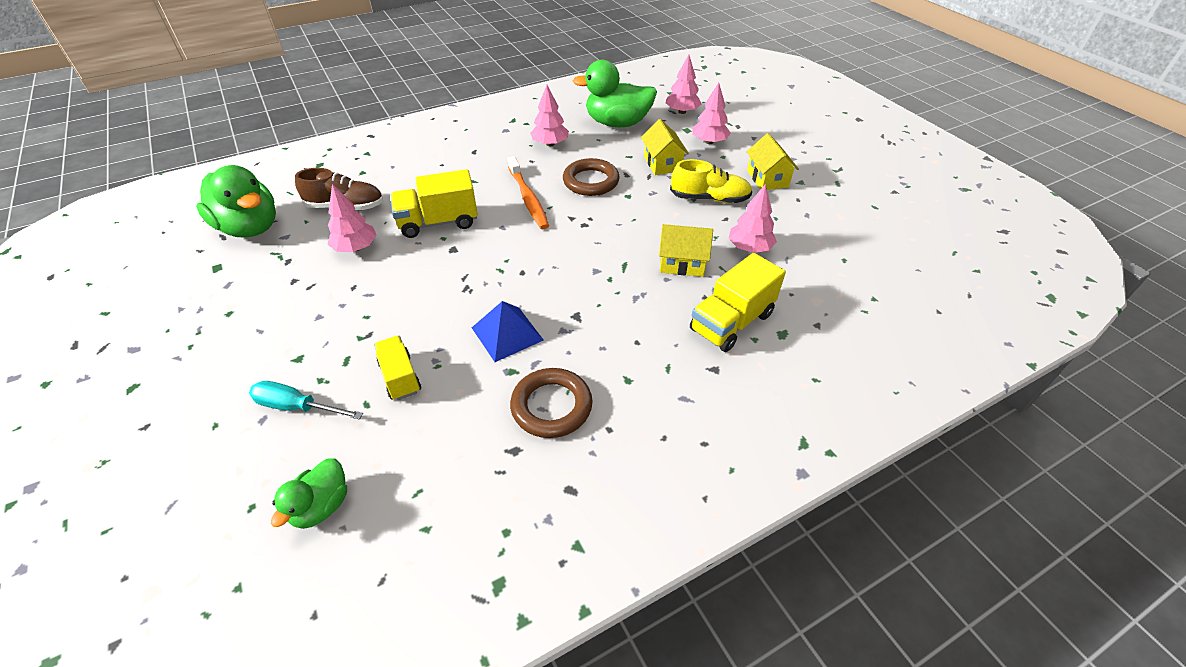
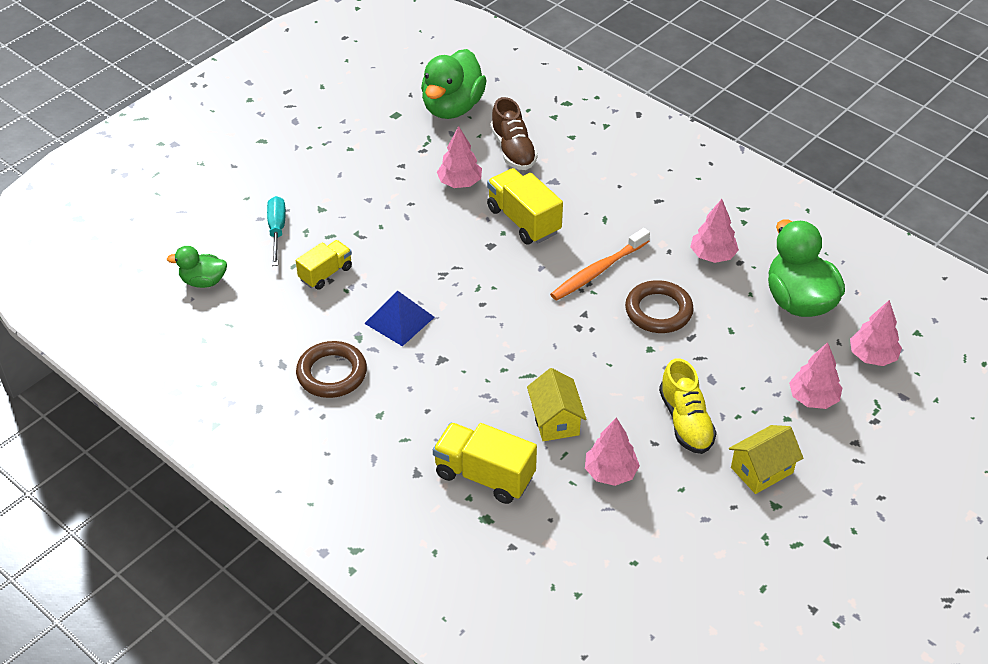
camera: 70 degrees right, 0 degrees up
yellow house [641,119,689,175] -> none

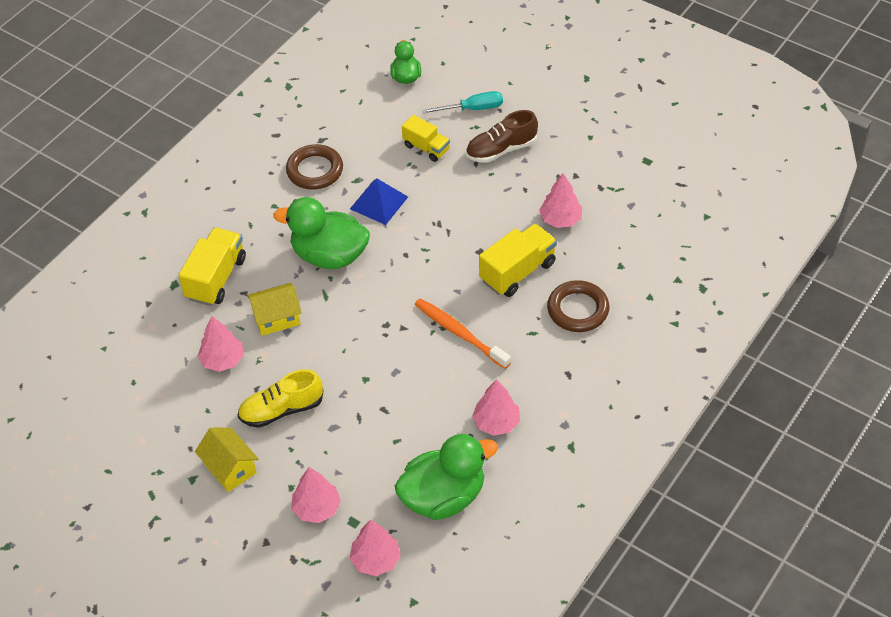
camera: 85 degrees right, 5 degrees up
green duck [421,49,487,119] -> green duck moved to [273,197,370,269]
brown shoe [490,97,538,170] -> brown shoe moved to [466,110,538,163]
brown ring [625,280,694,333] -> brown ring moved to [547,280,609,332]

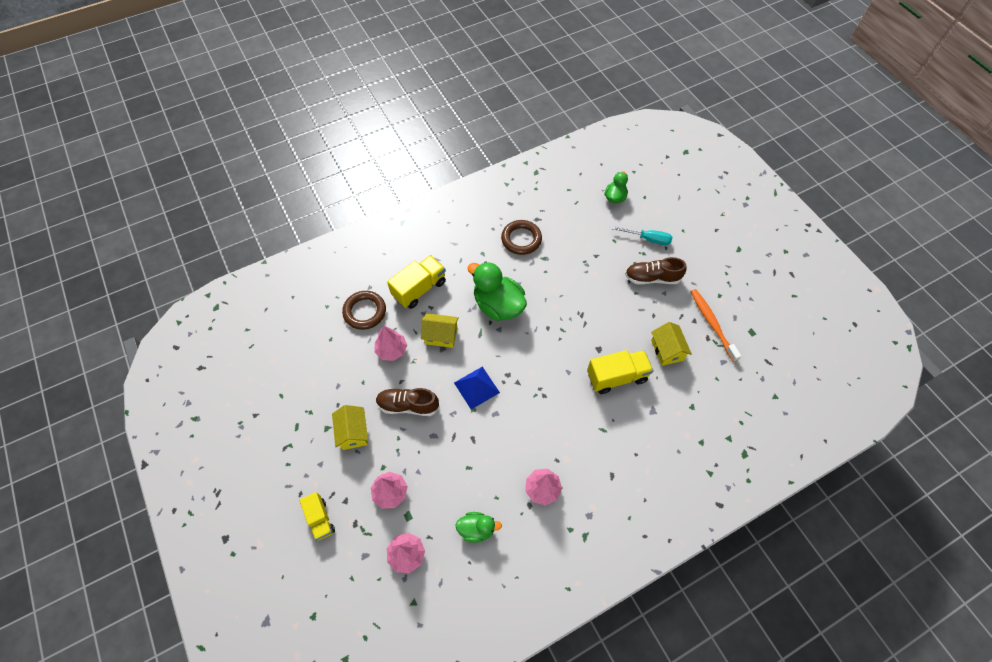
camera: 25 degrees right, 10 degrees up
yellow shoe [238,369,323,428] -> brown shoe [376,388,440,416]
blue pyramid [350,178,408,225] -> blue pyramid moved to [454,367,500,409]
green duck [395,434,498,520] -> green duck [455,512,502,543], size x0.55
yellow truck [402,115,450,162] -> yellow truck moved to [300,492,335,541]
orange toothbrush [414,298,511,369] -> orange toothbrush moved to [690,289,741,362]
pink tree [539,173,582,228] -> yellow house [651,322,692,366]
brown ring [547,280,609,332] -> brown ring moved to [342,291,386,330]

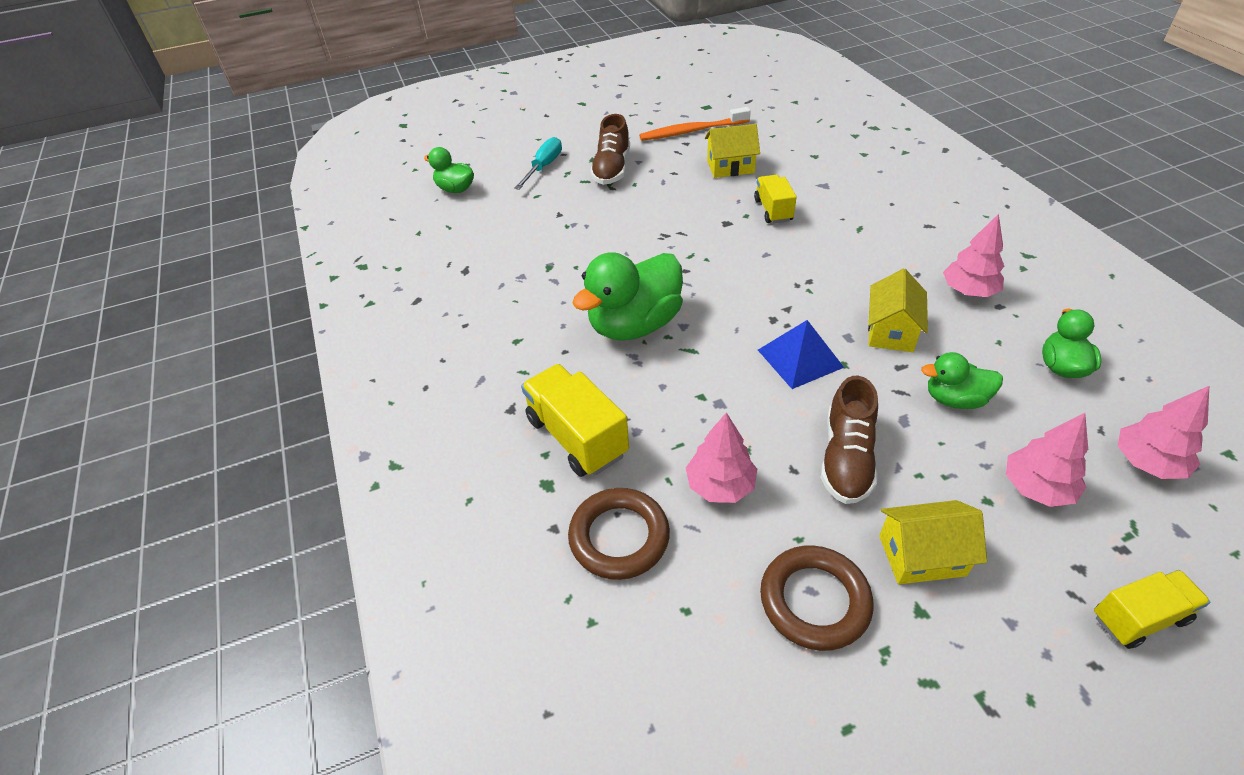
camera: 80 degrees left, 15 degrees down
yellow house [421,313,459,348] -> yellow house moved to [868,269,928,352]
brown ring [501,220,542,255] -> brown ring moved to [760,545,874,651]
yellow truck [587,350,653,394] -> yellow truck [754,175,797,223], size x0.64
none -> green duck [921,352,1003,409]

